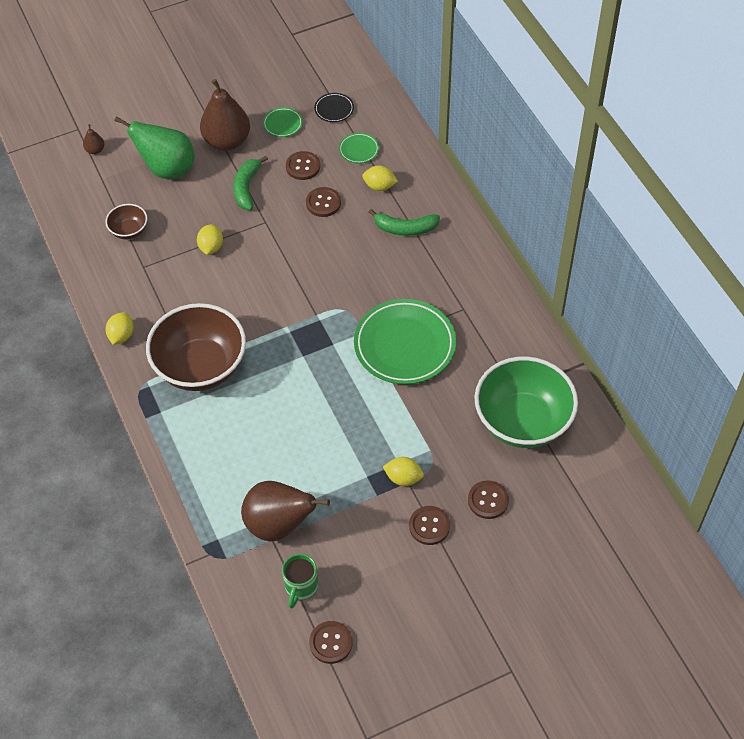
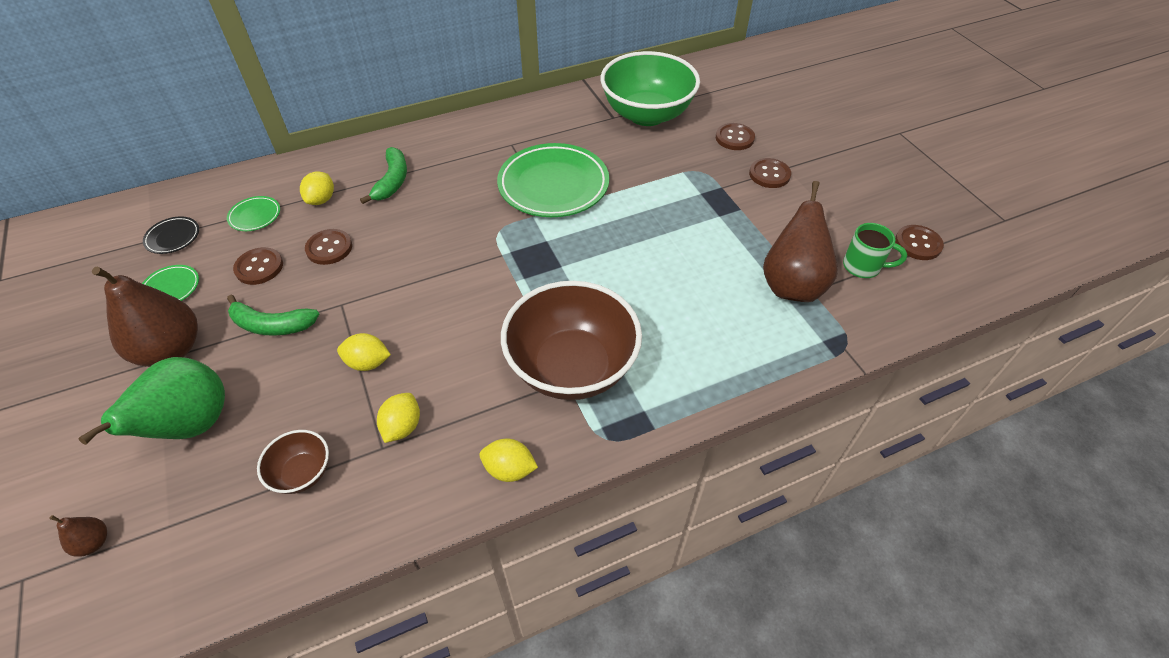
camera: 90 degrees left, 5 degrees down
yellow lemon [383,457,424,486] -> yellow lemon moved to [377,393,420,443]

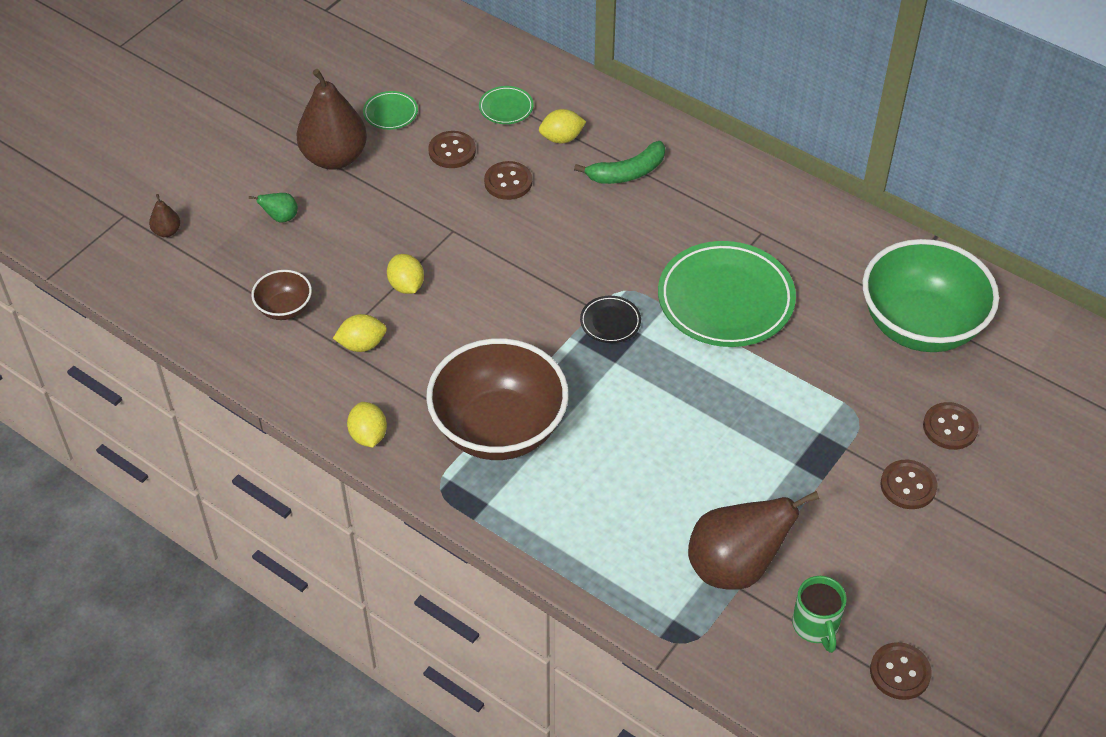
camera: 60 degrees right, 0 degrees up
green pear [78,357,225,445] -> green pear [249,193,298,222], size x0.42
black plate [143,216,199,254] -> black plate moved to [580,296,641,343]
green banana [227,295,319,336] -> none

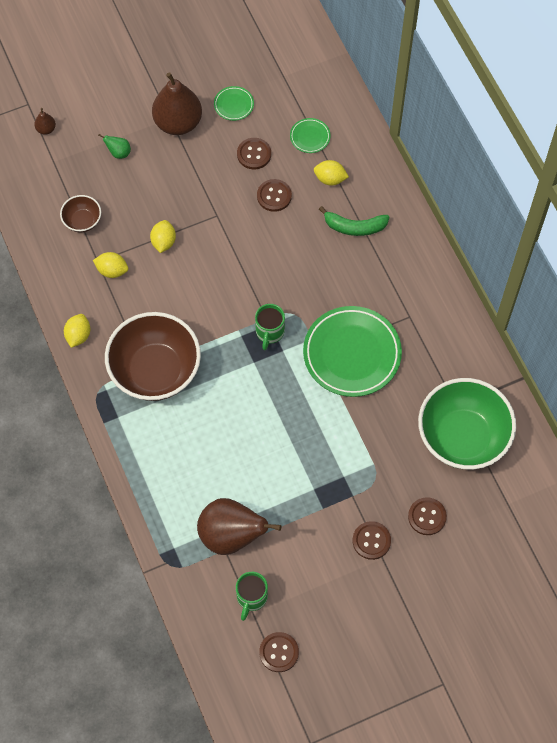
camera: 30 degrees right, 15 degrees up
black plate [580,296,641,343] -> green mug [255,304,285,350]

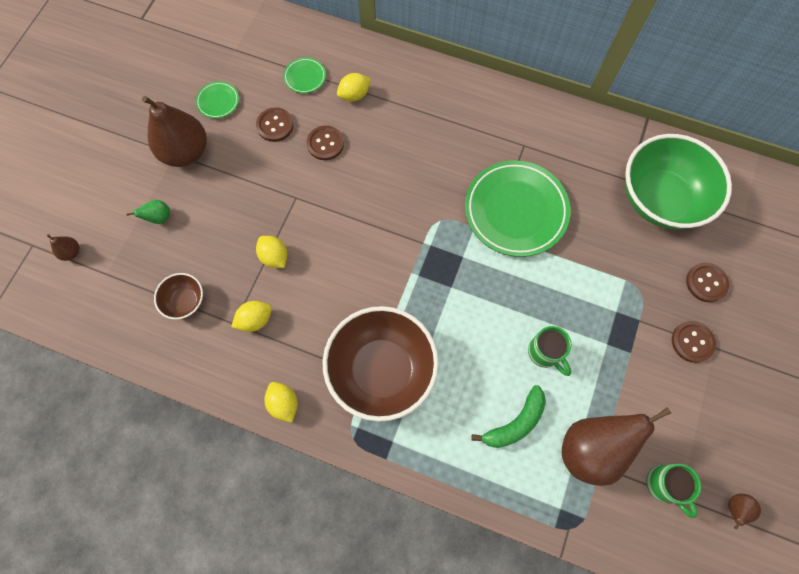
camera: 45 degrees left, 5 degrees up
green mug [255,304,285,350] -> green mug moved to [528,326,572,376]
brown button [259,632,299,672] -> brown pear [728,493,761,529]
green banana [319,206,389,236] -> green banana moved to [471,385,546,448]

